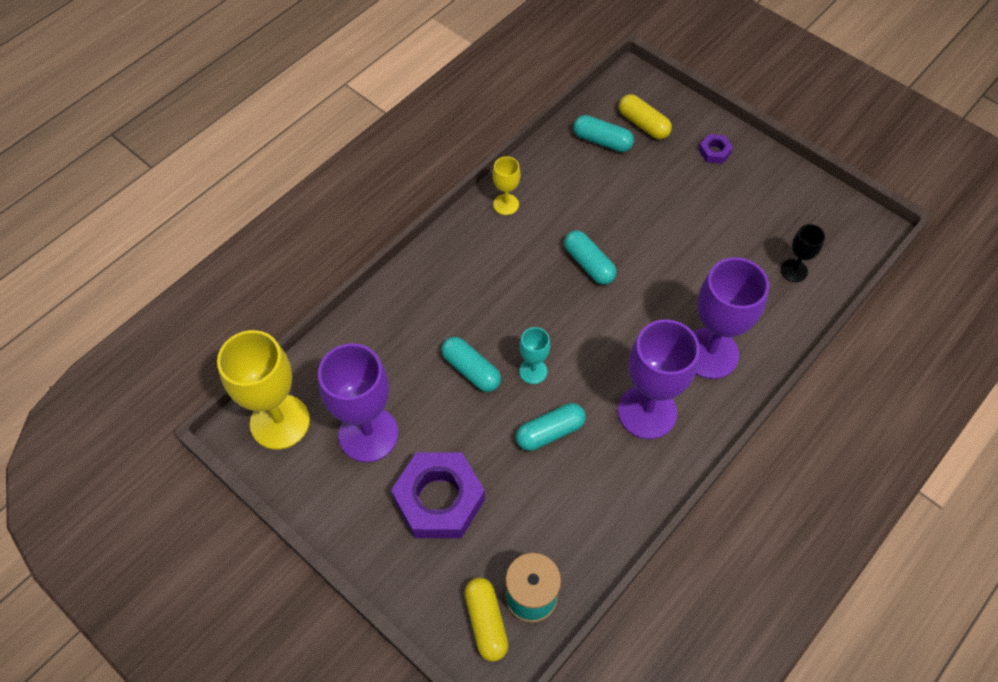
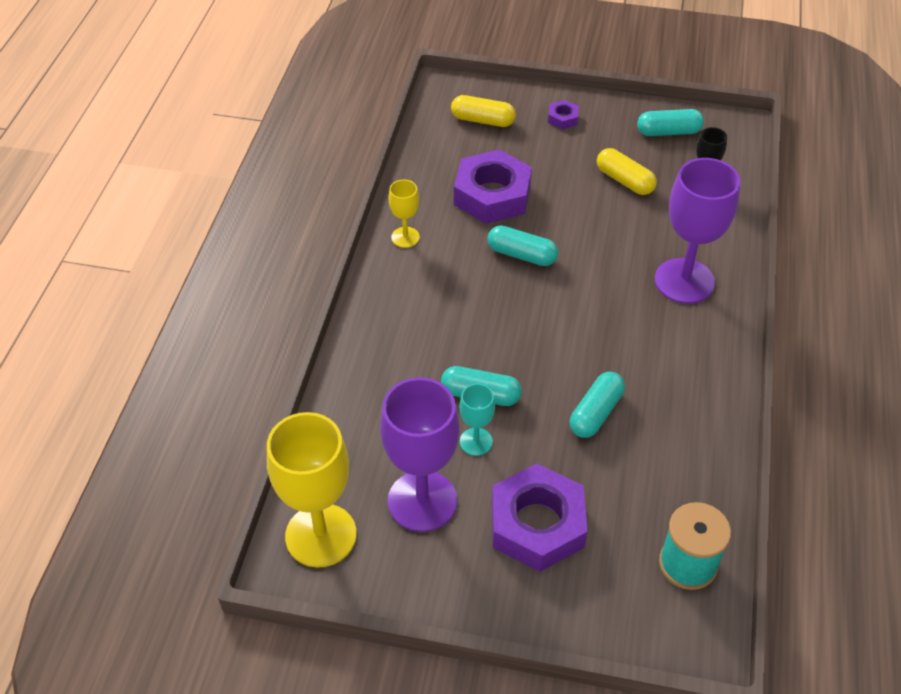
camera: 30 degrees left, 10 degrees down
yellow capsule [464,578,509,662] -> yellow capsule moved to [597,148,657,195]
turquoise goblet [519,327,550,384] -> turquoise goblet moved to [459,384,495,456]
turquoise capsule [573,115,634,152] -> turquoise capsule moved to [637,109,704,136]
purple goblet [618,319,700,439] -> none
none -> purple nut [454,149,532,224]

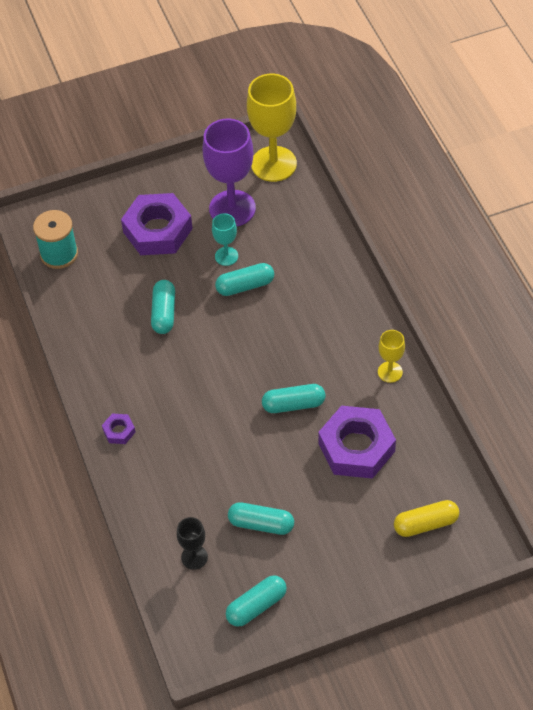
camera: 150 degrees right, 5 degrees up
purple nut [548,100,579,129] -> purple nut moved to [102,414,136,444]
yellow capsule [597,148,657,195] -> turquoise capsule [228,502,294,535]
purple goblet [655,158,741,304] -> none

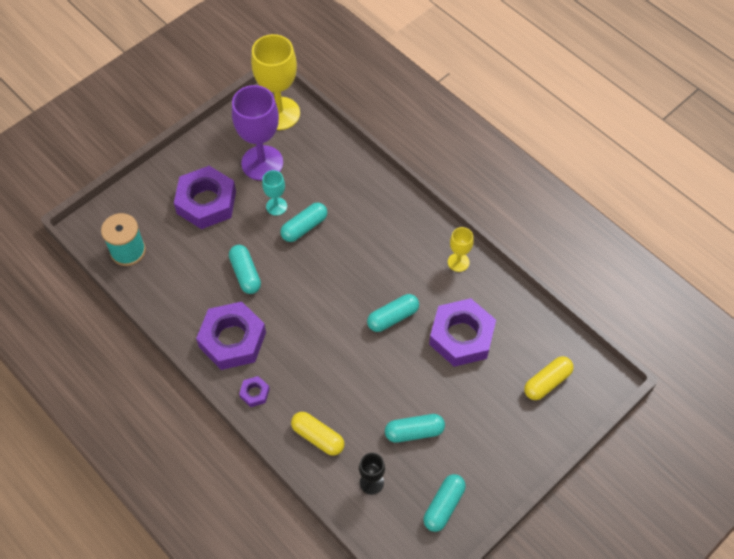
camera: 25 degrees left, 5 degrees up
none -> purple nut [196,302,266,370]
none -> yellow capsule [291,412,345,456]

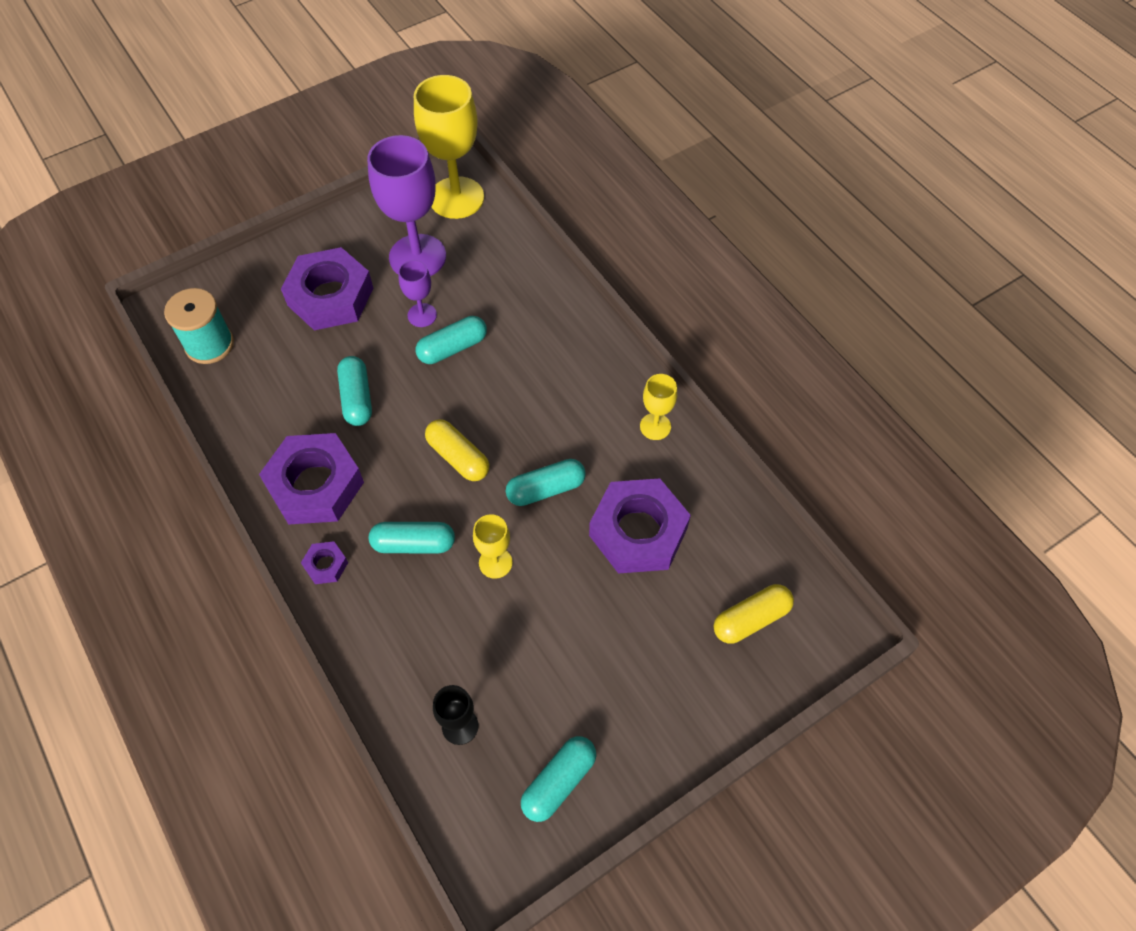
camera: 10 degrees right, 0 degrees up
turquoise goblet [262,170,287,216] -> purple goblet [398,260,437,327]
yellow capsule [291,412,345,456] -> yellow capsule moved to [425,419,489,481]
turquoise capsule [385,414,445,443] -> turquoise capsule moved to [369,522,455,553]
none -> yellow goblet [473,514,513,579]

